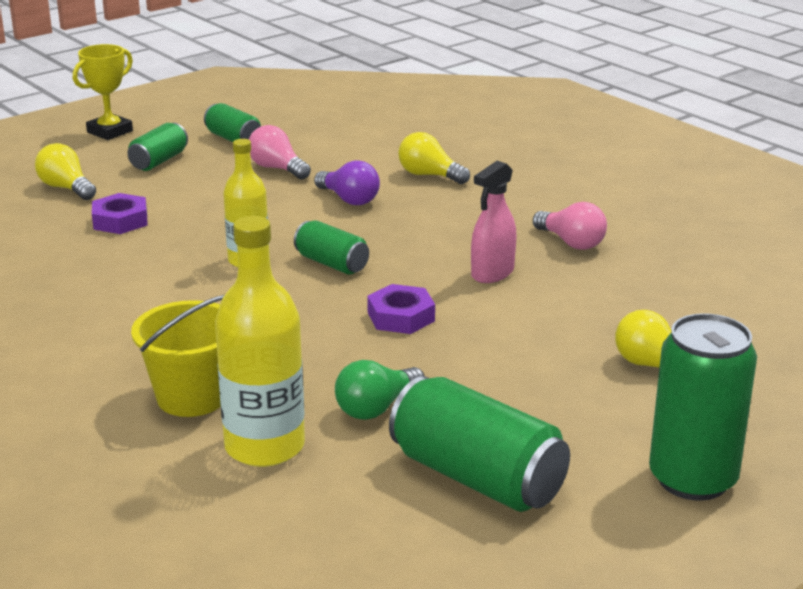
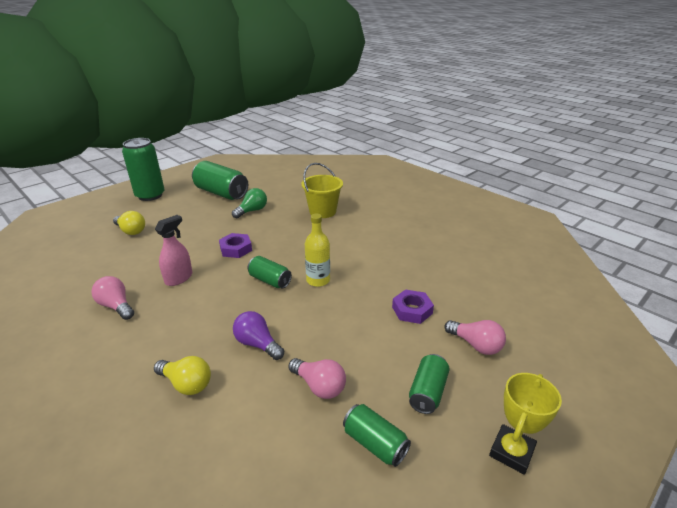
camera: 175 degrees right, 5 degrees up
yellow light bulb [35,143,96,200] -> pink light bulb [445,320,506,355]
yellow bottle [215,216,305,467] -> none

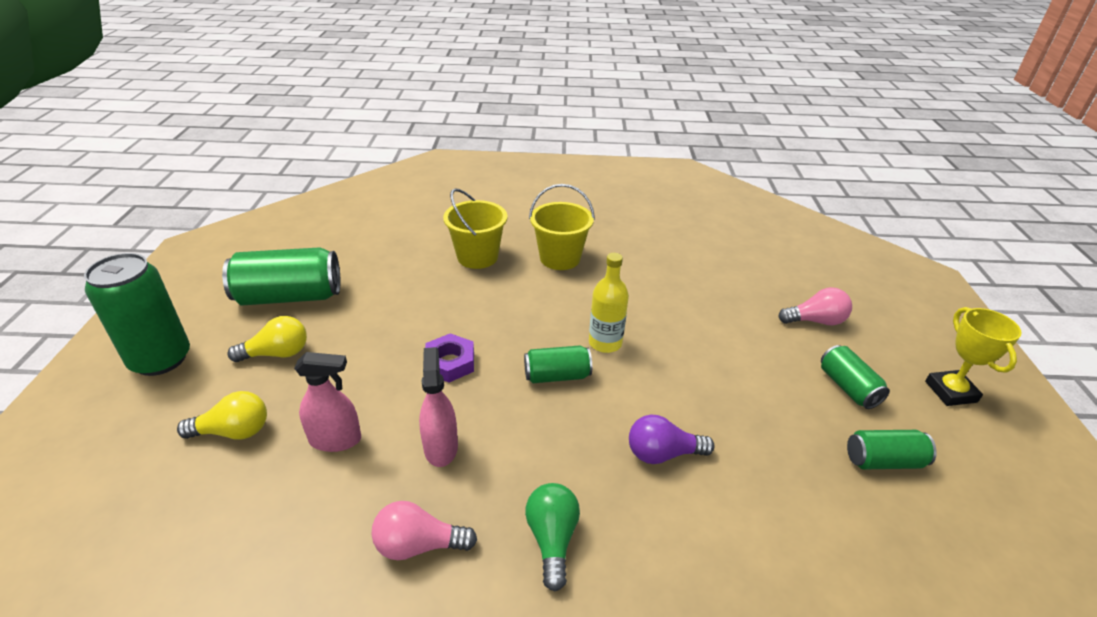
camera: 45 degrees left, 5 degrees up
yellow light bulb [154,356,211,395] -> yellow light bulb moved to [227,316,307,362]
green light bulb [232,188,267,218] -> green light bulb moved to [525,483,580,591]
pink light bulb [288,358,346,399] -> none
purple nut [392,289,434,324] -> none
none -> pink spray bottle [294,352,361,452]
none -> yellow bucket [529,184,595,270]

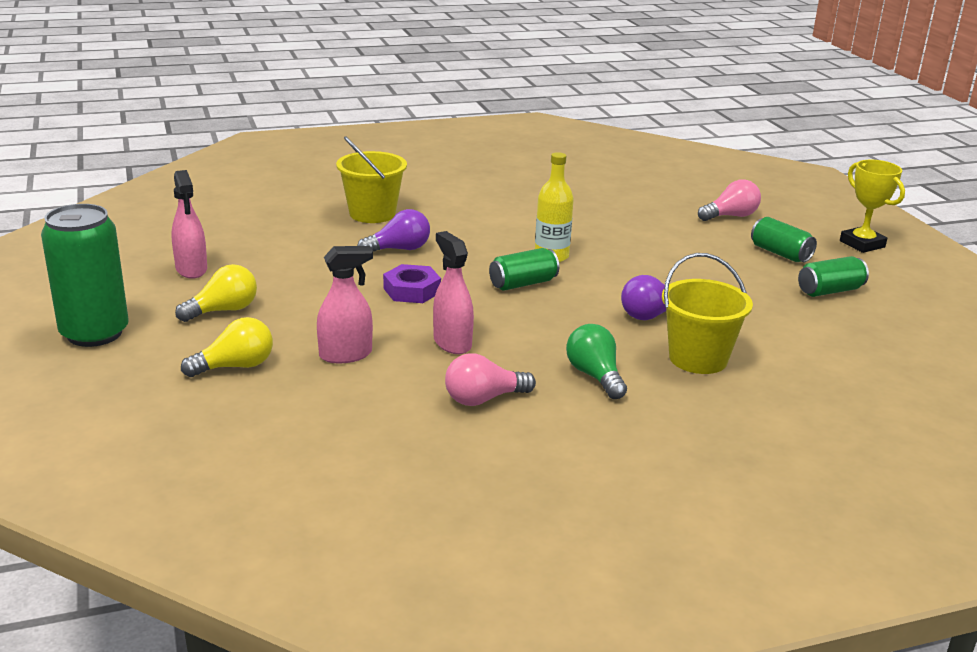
camera: 20 degrees left, 10 degrees down
green can [222,247,340,305] -> pink spray bottle [171,170,207,279]
yellow bucket [529,184,595,270] -> yellow bucket moved to [662,253,753,374]
none -> purple light bulb [357,209,430,252]

